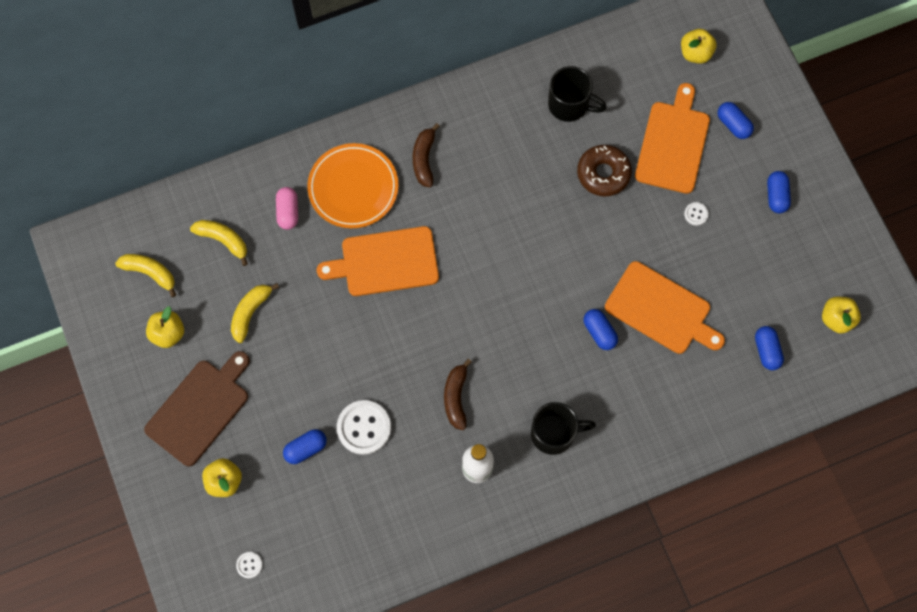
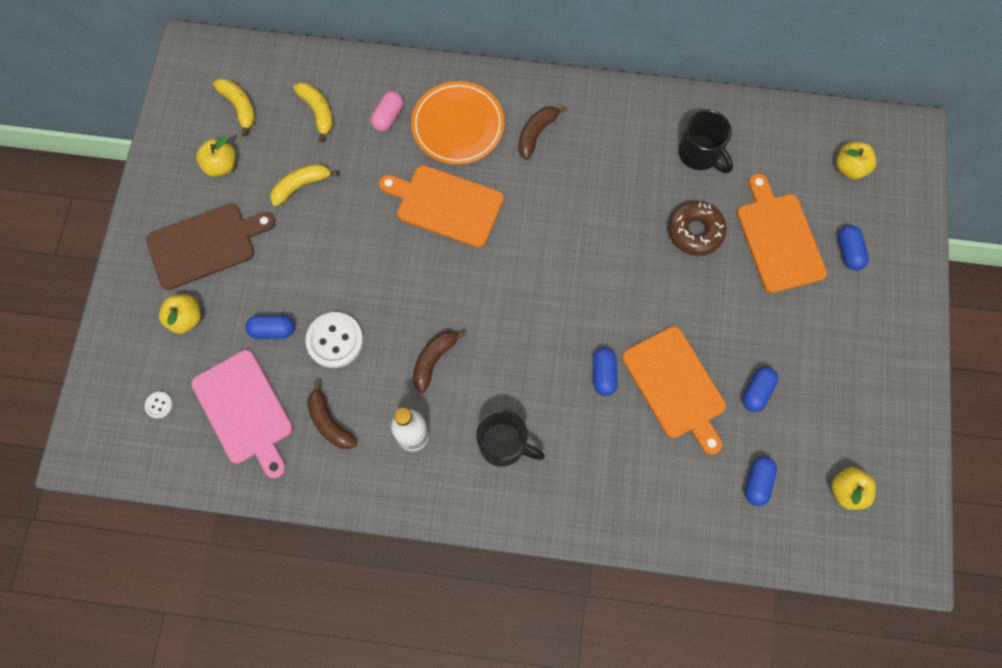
camera: 30 degrees right, 0 degrees up
orange cutting board [635,83,710,194] -> orange cutting board turned 60 degrees counterclockwise [737,173,827,293]
white button [684,202,709,226] -> none
blue capsule [767,171,791,213] -> blue capsule moved to [742,367,778,412]
none -> pink cutting board [191,350,293,478]
none -> brown banana [307,381,357,449]

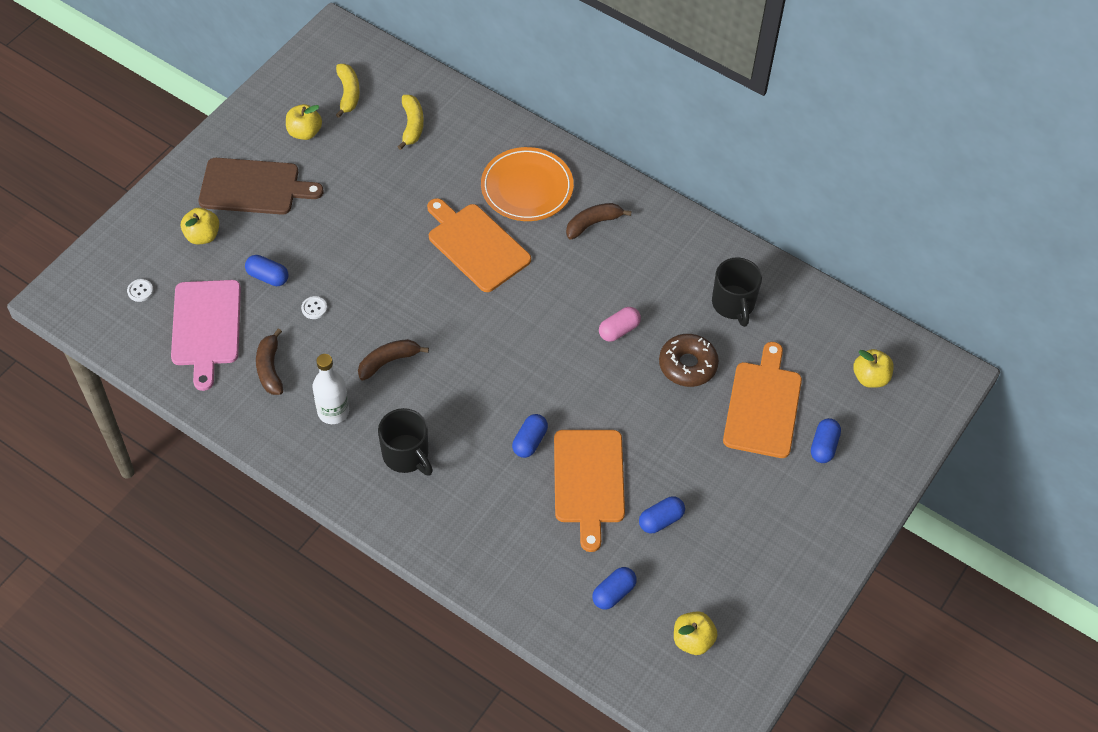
camera: 25 degrees right, 15 degrees down
yellow banana [270,164,339,206] -> none
white button [305,312,363,368] -> white button [301,296,327,319], size x0.46
pink capsule [371,91,403,132] -> pink capsule moved to [599,307,641,342]

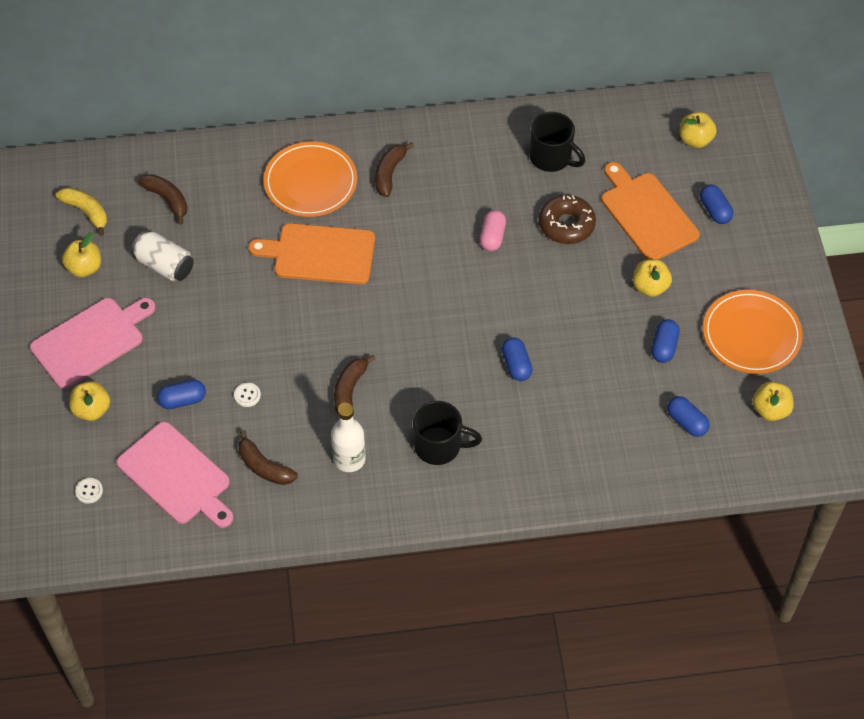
camera: 40 degrees left, 0 degrees up
brown cutting board [199,158,324,215] -> pink cutting board [30,298,155,389]
yellow banana [398,95,424,150] -> brown banana [138,174,187,225]
orange cutting board [554,430,625,552] -> none
blue capsule [592,567,637,610] -> blue capsule turned 45 degrees counterclockwise [667,396,709,437]
none -> white can [131,230,194,281]
none -> yellow apple [633,259,672,297]
none -> orange plate [703,290,803,374]

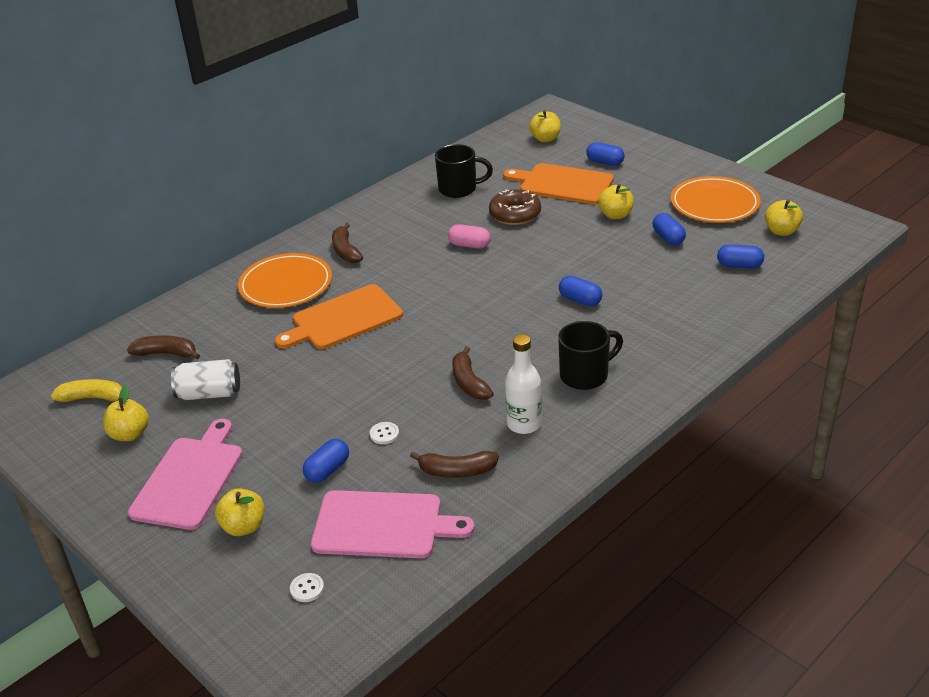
camera: 35 degrees left, 20 degrees down
pink capsule [480,210,506,251] -> pink capsule turned 45 degrees counterclockwise [448,224,490,249]

